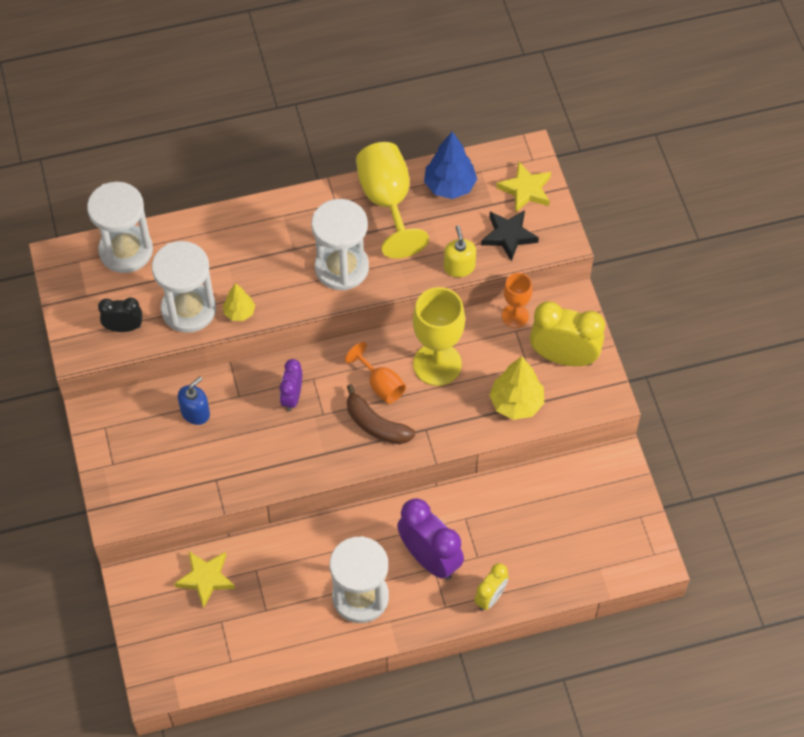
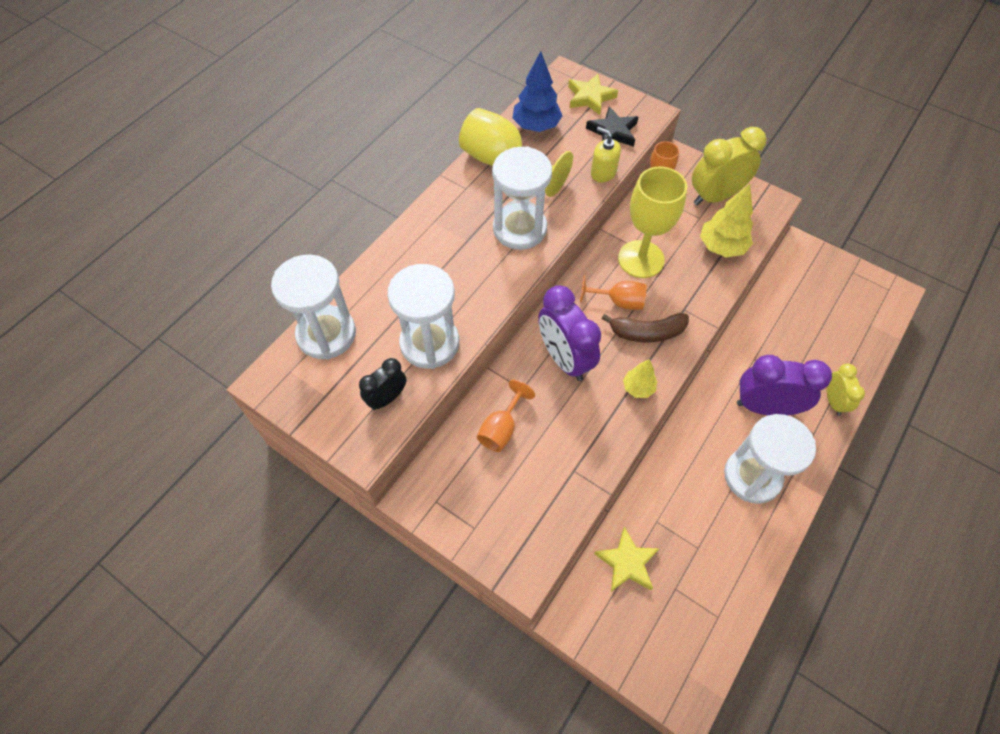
camera: 40 degrees left, 0 degrees up
blue soap dispenser [178,376,210,425] -> orange goblet [477,380,535,452]
yellow tree [223,283,255,321] -> yellow tree moved to [623,359,657,398]
purple clock [280,359,302,411] -> purple clock [538,286,601,381], size x1.76

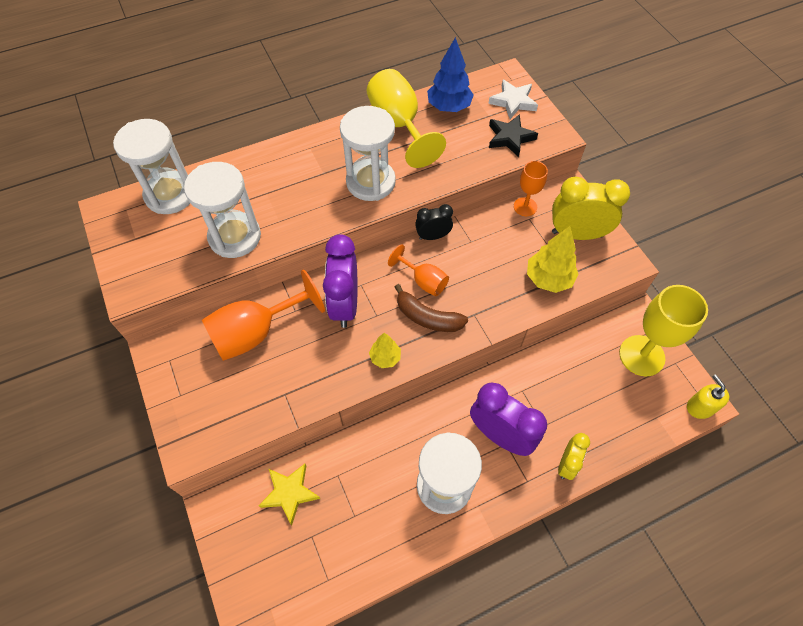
camera: 30 degrees right, 0 degrees up
black clock [359,358,406,410] -> black clock moved to [415,204,453,240]
orange goblet [477,380,535,452] -> orange goblet [202,270,325,361], size x1.77
yellow star [568,74,618,115] -> white star [488,80,538,119]
yellow soap dispenser [591,127,621,182] -> yellow soap dispenser moved to [687,374,729,419]
yellow goblet [618,166,687,278] -> yellow goblet moved to [619,285,708,376]

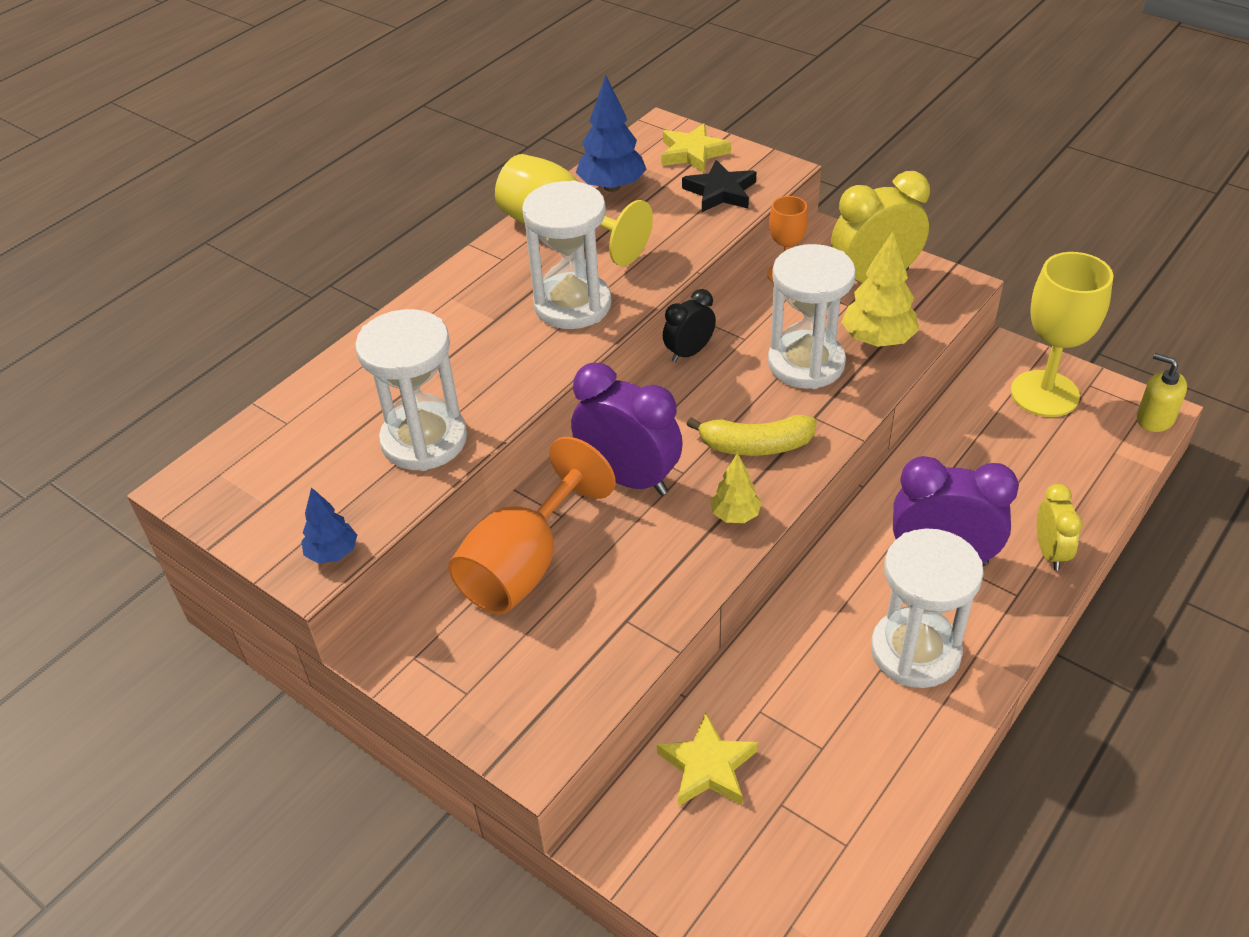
camera: 25 degrees left, 15 degrees down
white hourglass [113,119,190,214] -> white hourglass moved to [768,244,856,389]
purple clock [323,234,358,328] -> purple clock turned 150 degrees clockwise [571,363,683,495]
orange goblet [388,244,449,296] -> none
brown banana [395,284,468,332] -> yellow banana [686,415,817,456]
white star [488,80,538,119] -> yellow star [661,123,731,173]
none -> blue tree [301,487,357,563]

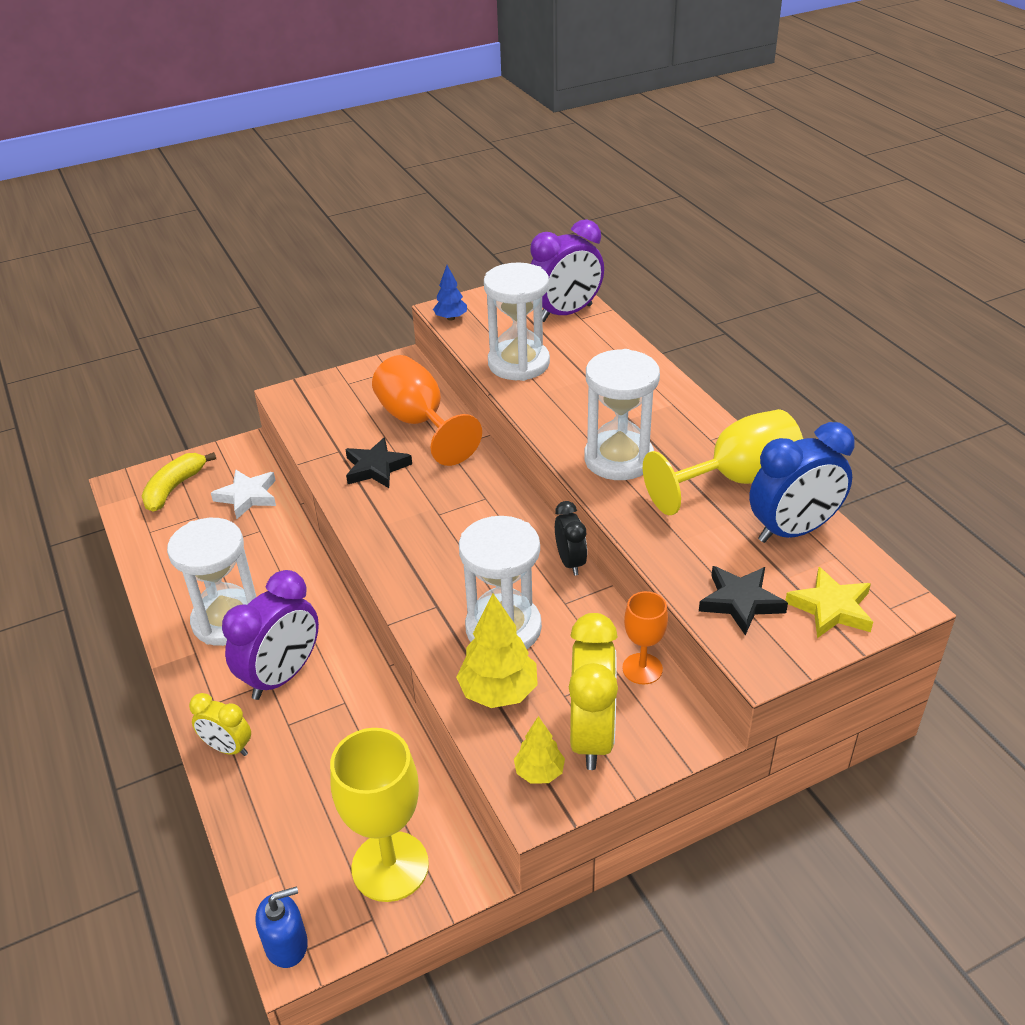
camera: 115 degrees right, 5 degrees down
purple clock [571,363,683,495] -> purple clock moved to [530,219,604,322]
blue tree [576,75,647,192] -> blue clock [749,422,855,543]
yellow star [657,712,758,806] -> white star [211,469,276,519]
yellow banana [686,415,817,456] -> yellow banana moved to [142,452,216,512]
yellow tree [710,453,762,523] -> yellow tree moved to [514,716,565,783]
yellow soap dispenser [1137,353,1187,432] -> blue soap dispenser [255,886,308,968]
none -> black star [345,437,412,488]

